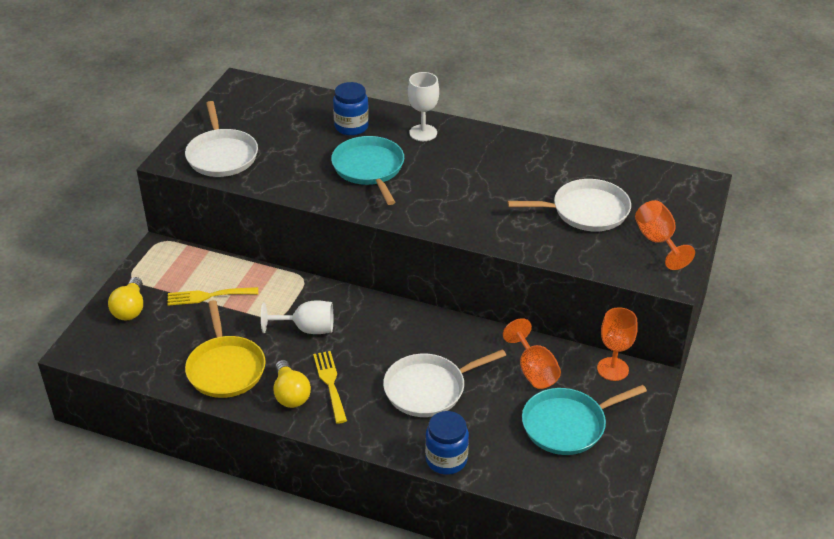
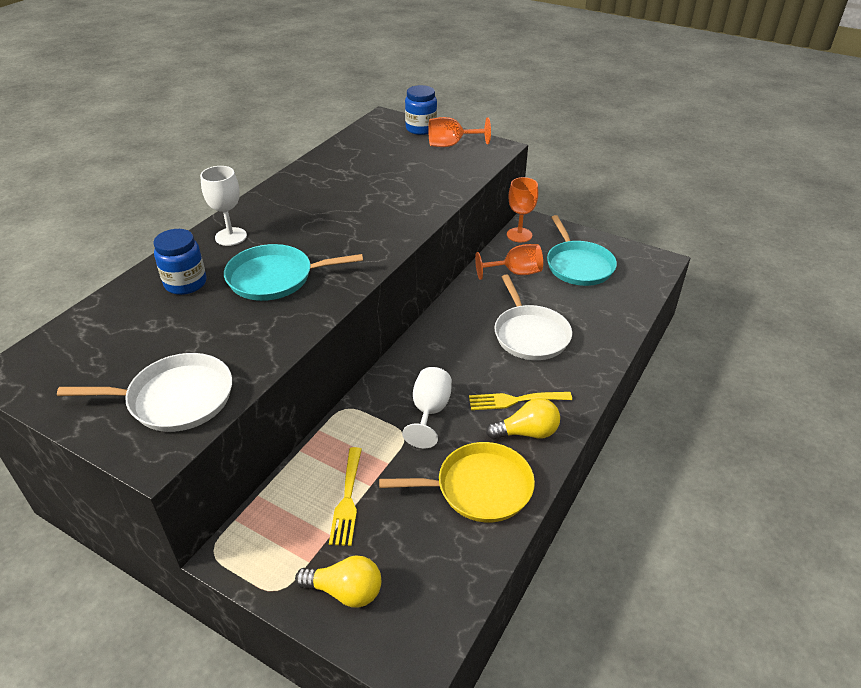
camera: 80 degrees left, 0 degrees up
blue jar [425,411,469,475] -> blue jar moved to [405,85,437,135]
white pan [508,179,631,231] -> none

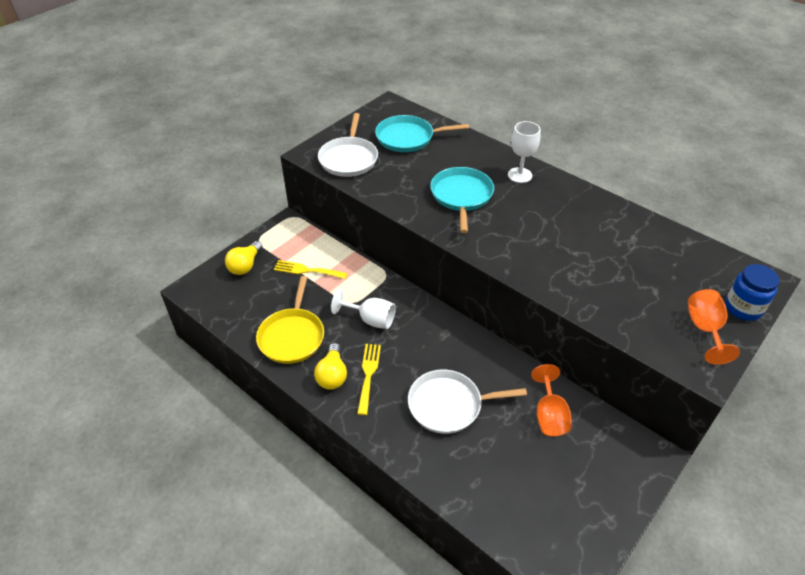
camera: 100 degrees right, 5 degrees up
blue jar [153,229,207,295] -> none
orange goblet [507,177,538,242] -> none
turquoise pan [547,215,617,286] -> turquoise pan moved to [375,115,469,152]

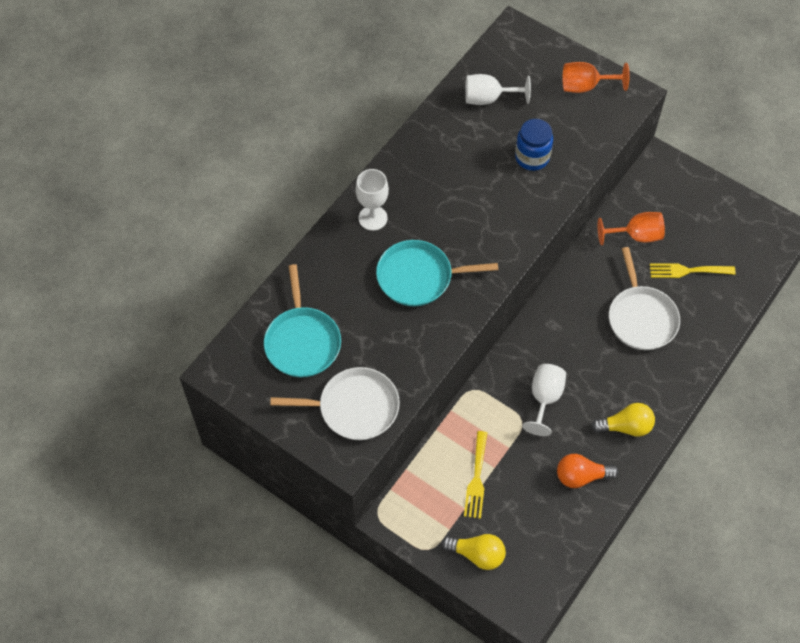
camera: 95 degrees left, 15 degrees up
yellow pan [256,276,324,364] -> orange light bulb [557,454,619,488]
yellow fork [357,344,381,415] -> yellow fork moved to [650,263,736,278]
blue jar [725,264,780,321] -> blue jar moved to [515,119,553,171]
none -> white goblet [465,74,531,105]

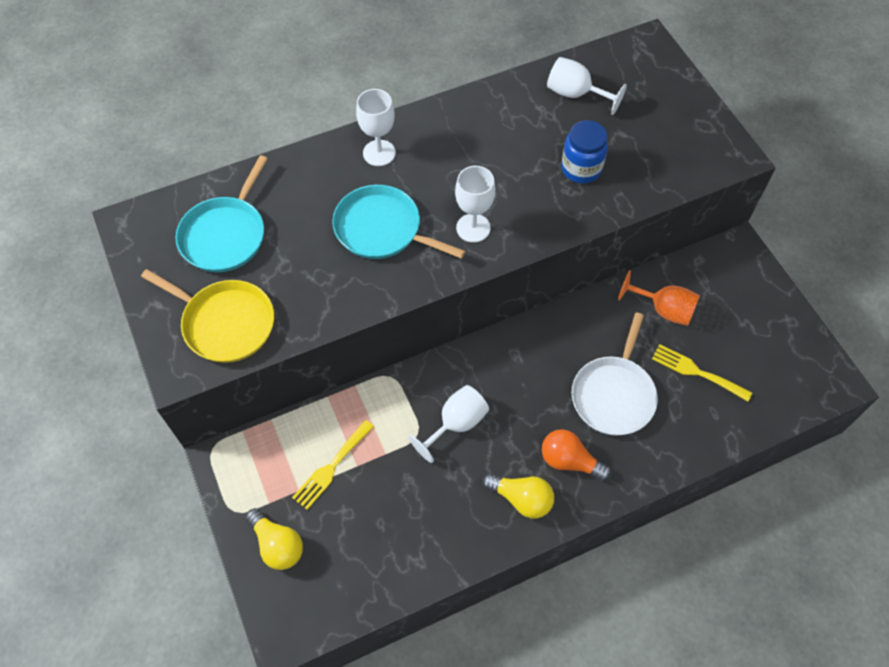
camera: 30 degrees right, 0 degrees up
white pan [270,367,400,440] -> yellow pan [141,269,274,363]
orange light bulb [557,454,619,488] -> orange light bulb moved to [542,429,611,481]
orange goblet [563,62,630,93] -> none
none -> white goblet [455,166,495,243]

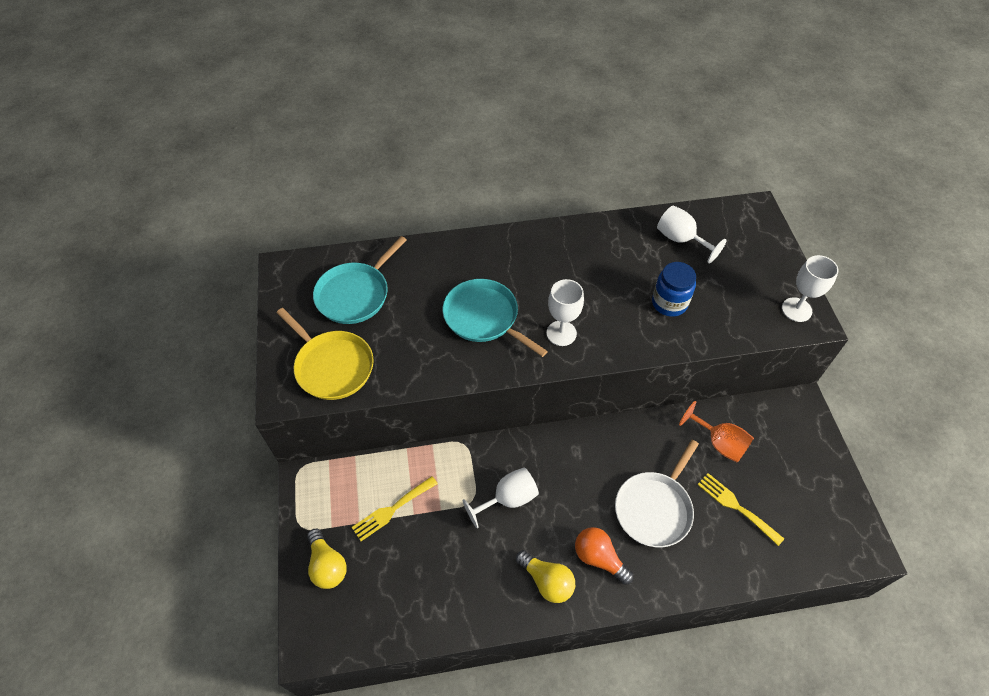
camera: 15 degrees right, 5 degrees down
white goblet [356,89,396,166] -> white goblet moved to [782,255,839,322]

